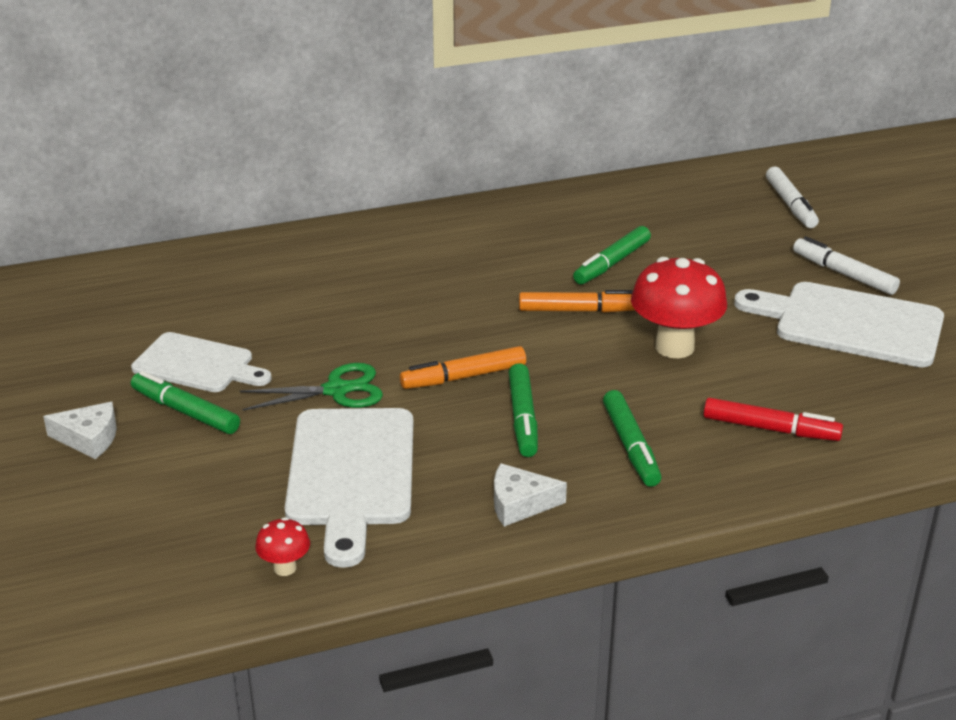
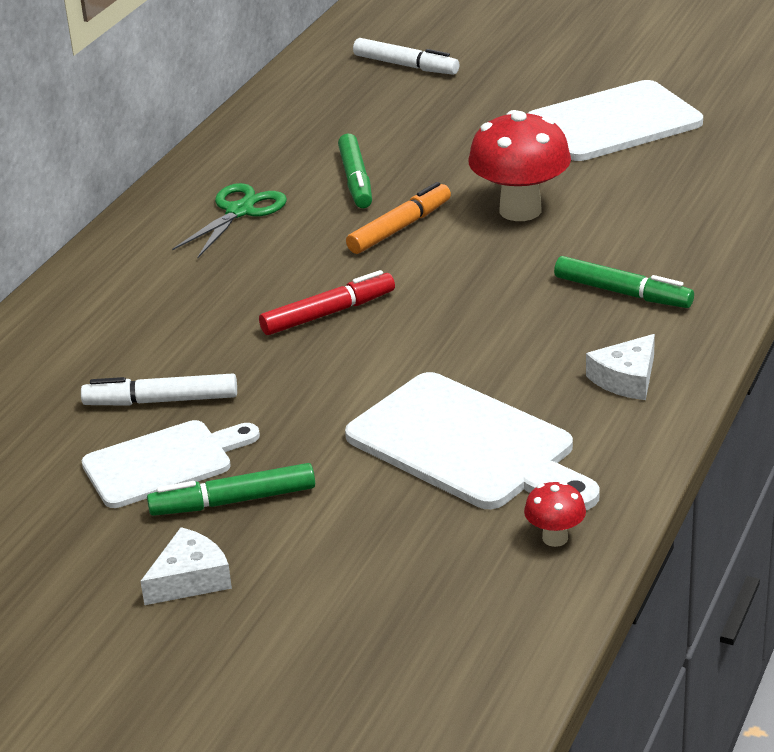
camera: 45 degrees left, 0 degrees up
green scissors [240,363,383,411] -> green scissors moved to [172,183,287,258]
orange marker [400,346,526,389] -> none
green marker [508,363,538,457] -> none
red marker [704,398,843,441] -> red marker moved to [259,270,395,335]
white marker [793,236,900,295] -> white marker moved to [81,373,237,406]

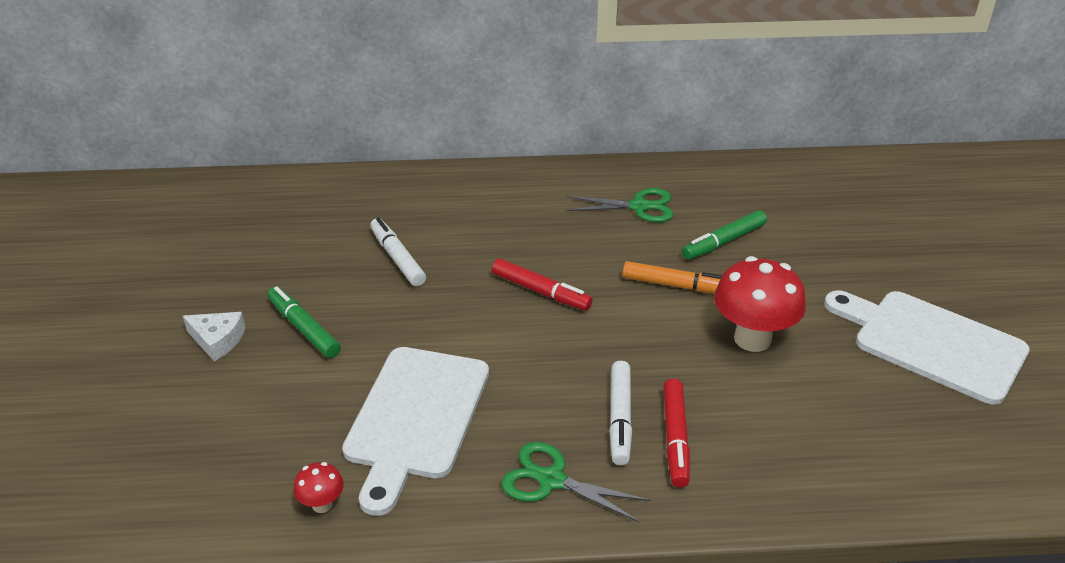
camera: 60 degrees right, 5 degrees up
white cutting board [81,420,260,508] -> none
white marker [353,38,459,75] -> white marker moved to [609,361,632,465]
green marker [554,256,694,308] -> red marker [663,379,690,488]
white cheese [586,334,655,400] -> green scissors [502,442,651,523]

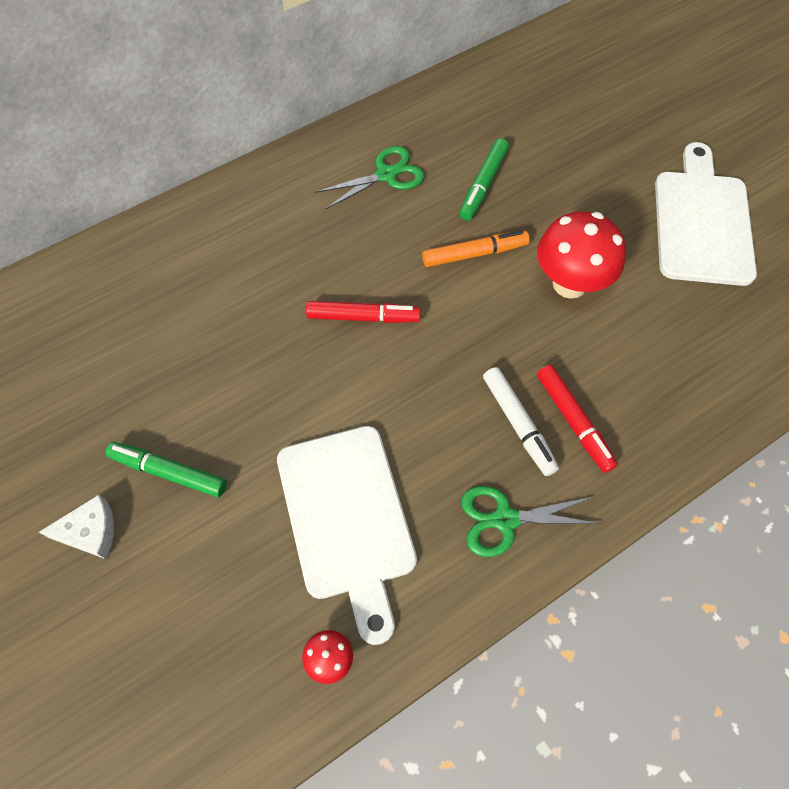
camera: 30 degrees left, 25 degrees up
white marker [370,218,426,287] -> none
white cutting board [824,290,1030,405] -> white cutting board turned 90 degrees clockwise [655,142,757,286]

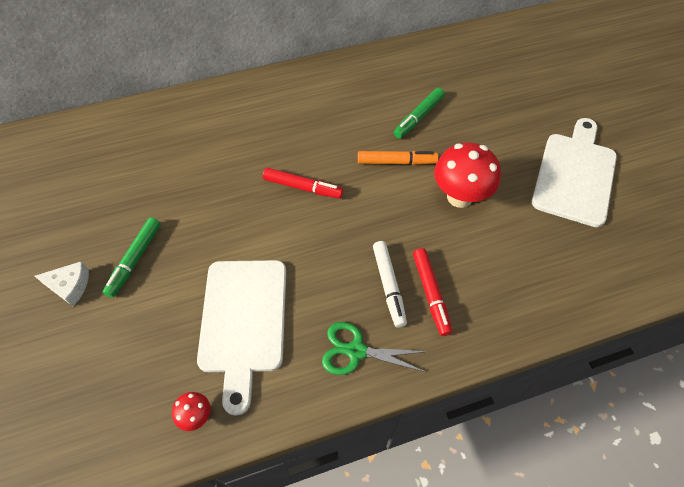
camera: 15 degrees right, 5 degrees down
green marker [106,442,227,497] -> green marker turned 105 degrees counterclockwise [103,218,161,298]
green scissors [315,146,424,210] -> none

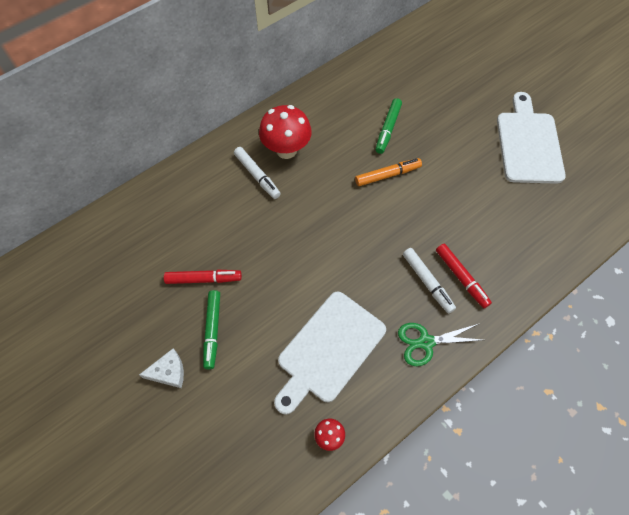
camera: 20 degrees left, 5 degrees up
white cutting board [197,260,286,416] -> white cutting board turned 60 degrees clockwise [274,292,386,415]
red marker [263,168,344,199] -> red marker moved to [164,270,242,284]
red mushroom [434,142,501,208] -> red mushroom moved to [259,105,312,159]
none -> white marker [234,147,281,199]

